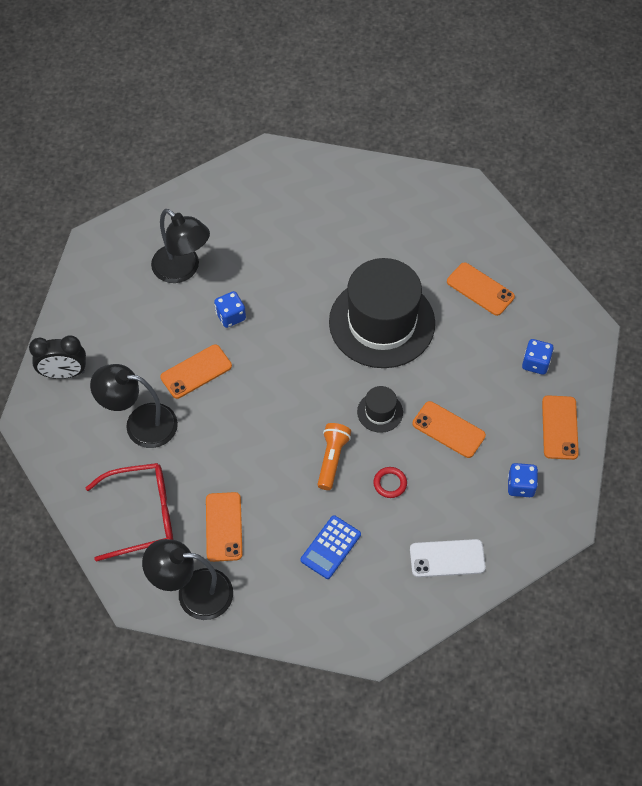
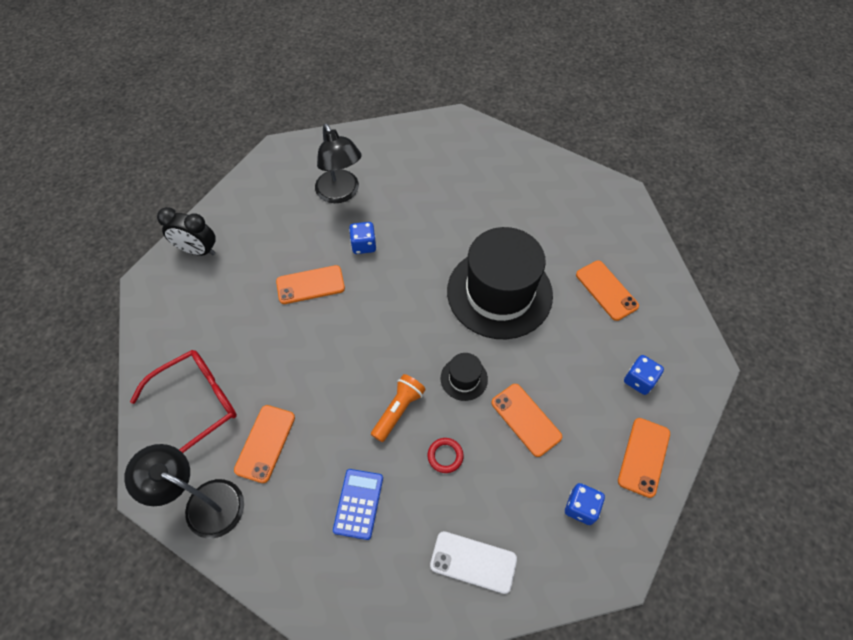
camera: 20 degrees right, 0 degrees up
red glasses [85,463,173,562] -> red glasses turned 45 degrees counterclockwise [130,350,237,453]
black lamp [90,364,178,448] -> none
blue calculator [301,515,361,579] -> blue calculator turned 135 degrees clockwise [333,469,383,540]

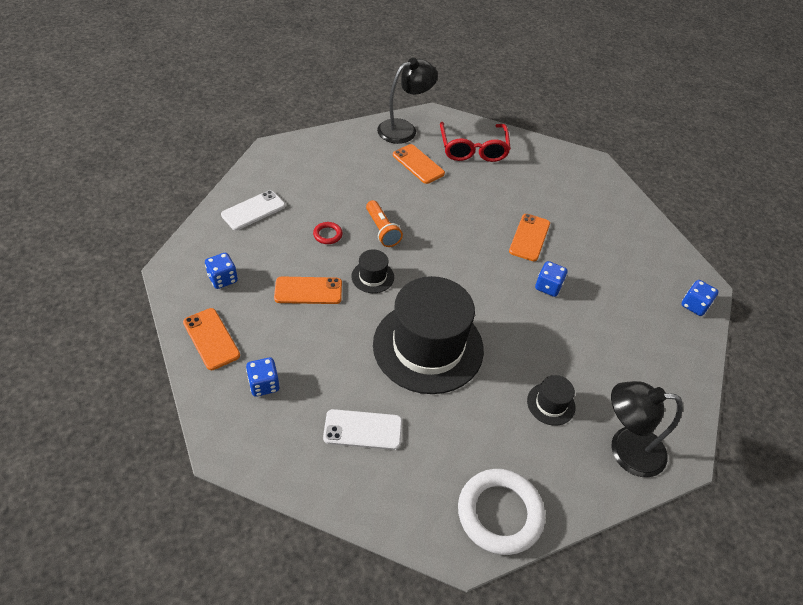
camera: 120 degrees right, 10 degrees down
black clock [157,207,216,256] -> none
black lamp [315,123,361,203] -> black lamp moved to [611,381,683,477]
blue calculator [333,469,383,540] -> none
orange phone [576,260,639,321] -> white phone [323,409,402,450]
none -> white ring [458,469,545,555]
none -> black hat [527,375,575,426]
none -> blue dice [681,280,719,316]

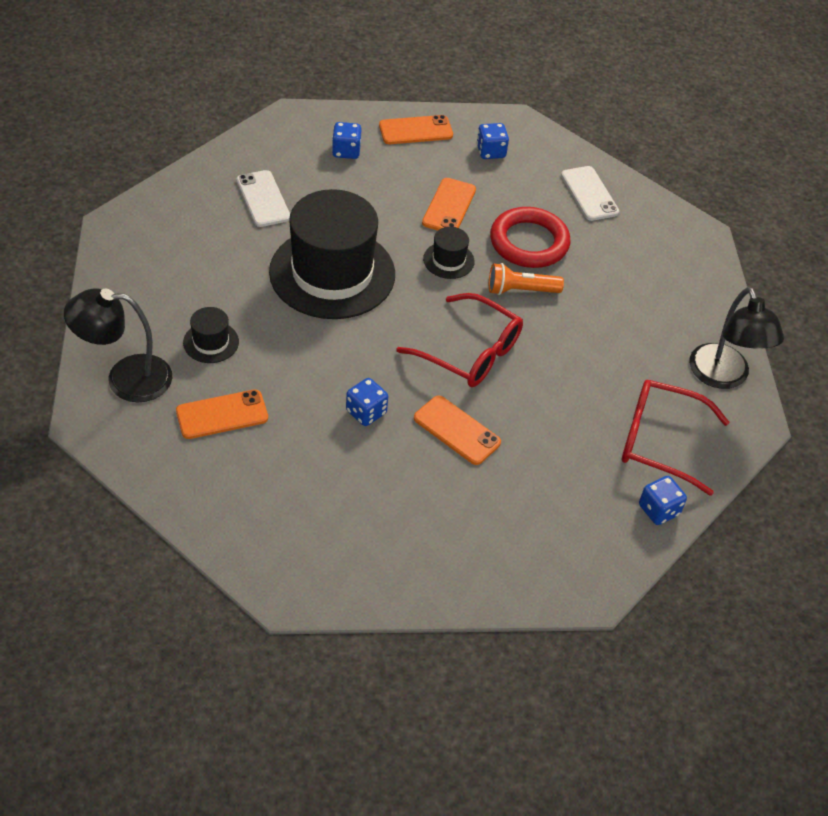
camera: 110 degrees right, 0 degrees up
red ring [313,222,343,244] -> red ring [490,207,570,268], size x2.23
white phone [323,409,402,450] -> white phone turned 45 degrees counterclockwise [236,170,290,227]
orange phone [393,144,445,184] -> orange phone moved to [176,389,268,439]
white ring [458,469,545,555] -> none
black lamp [611,381,683,477] -> black lamp turned 120 degrees counterclockwise [64,288,172,402]
blue dice [681,280,719,316] -> blue dice moved to [639,476,687,525]
none -> red glasses [396,293,523,387]

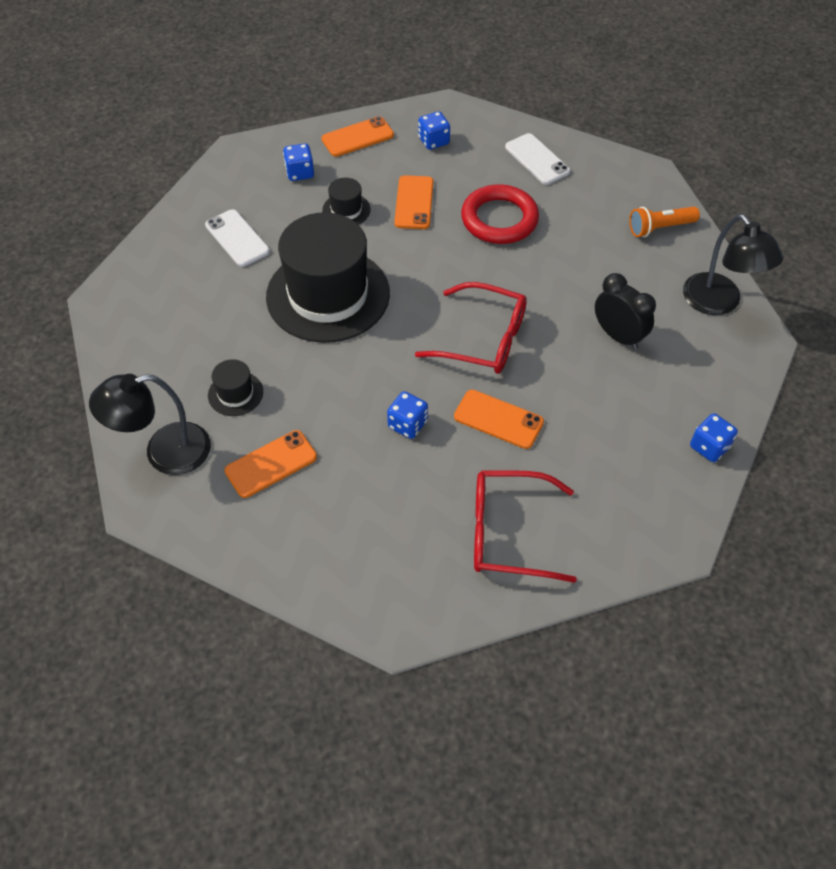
camera: 10 degrees left, 5 degrees up
black hat [423,227,475,279] -> black hat moved to [322,178,371,225]
orange flashlight [489,263,564,295] -> orange flashlight moved to [629,206,700,237]
red glasses [622,380,729,496] -> red glasses moved to [474,470,577,583]
none -> black clock [595,273,656,350]

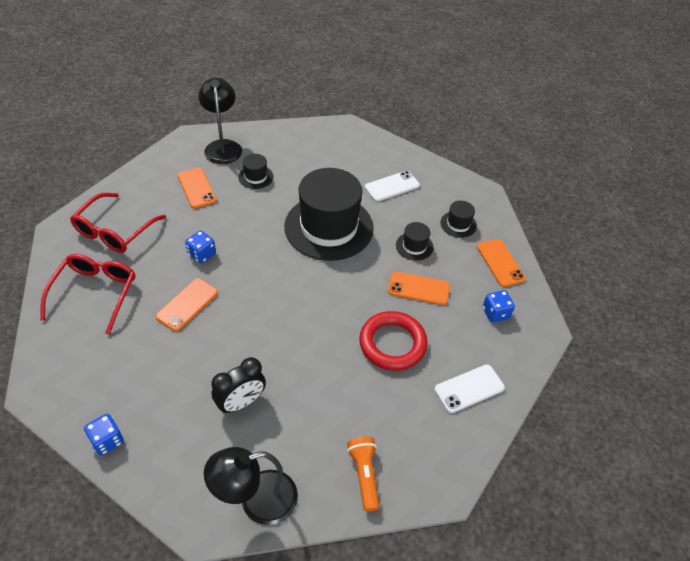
camera: 95 degrees right, 5 degrees down
blue dice [283,143,314,181] -> black hat [440,201,477,238]
red glasses [415,282,527,374] -> red glasses moved to [70,193,166,253]

